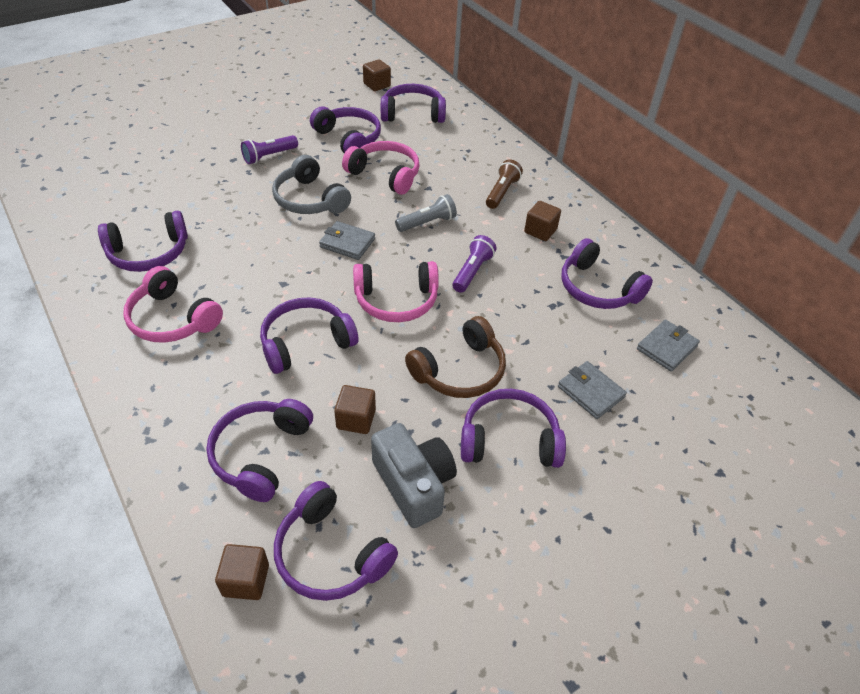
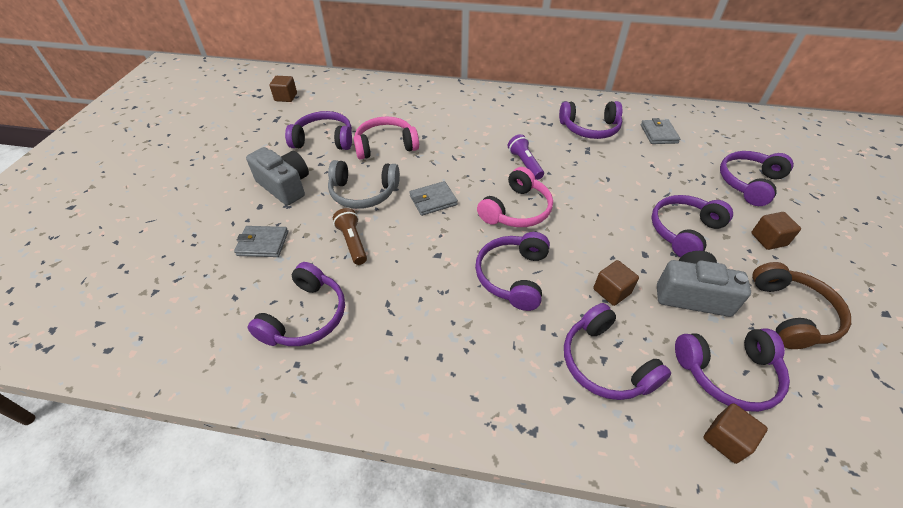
camera: 45 degrees left, 0 degrees up
pink headphones [123,266,223,343] -> none
purple flashlight [241,135,298,164] -> grey camera [246,147,309,206]
purple headphones [381,84,446,123] -> purple headphones moved to [720,151,794,206]
grey flashlight [395,194,457,232] -> none
brown headphones [405,316,506,398] -> brown headphones moved to [752,262,851,349]
brown flashlight [486,160,523,209] -> brown flashlight moved to [333,208,367,265]
brown cube [524,201,561,241] -> brown cube moved to [751,212,801,250]
grey wallet [558,361,627,419] -> grey wallet moved to [234,226,288,257]

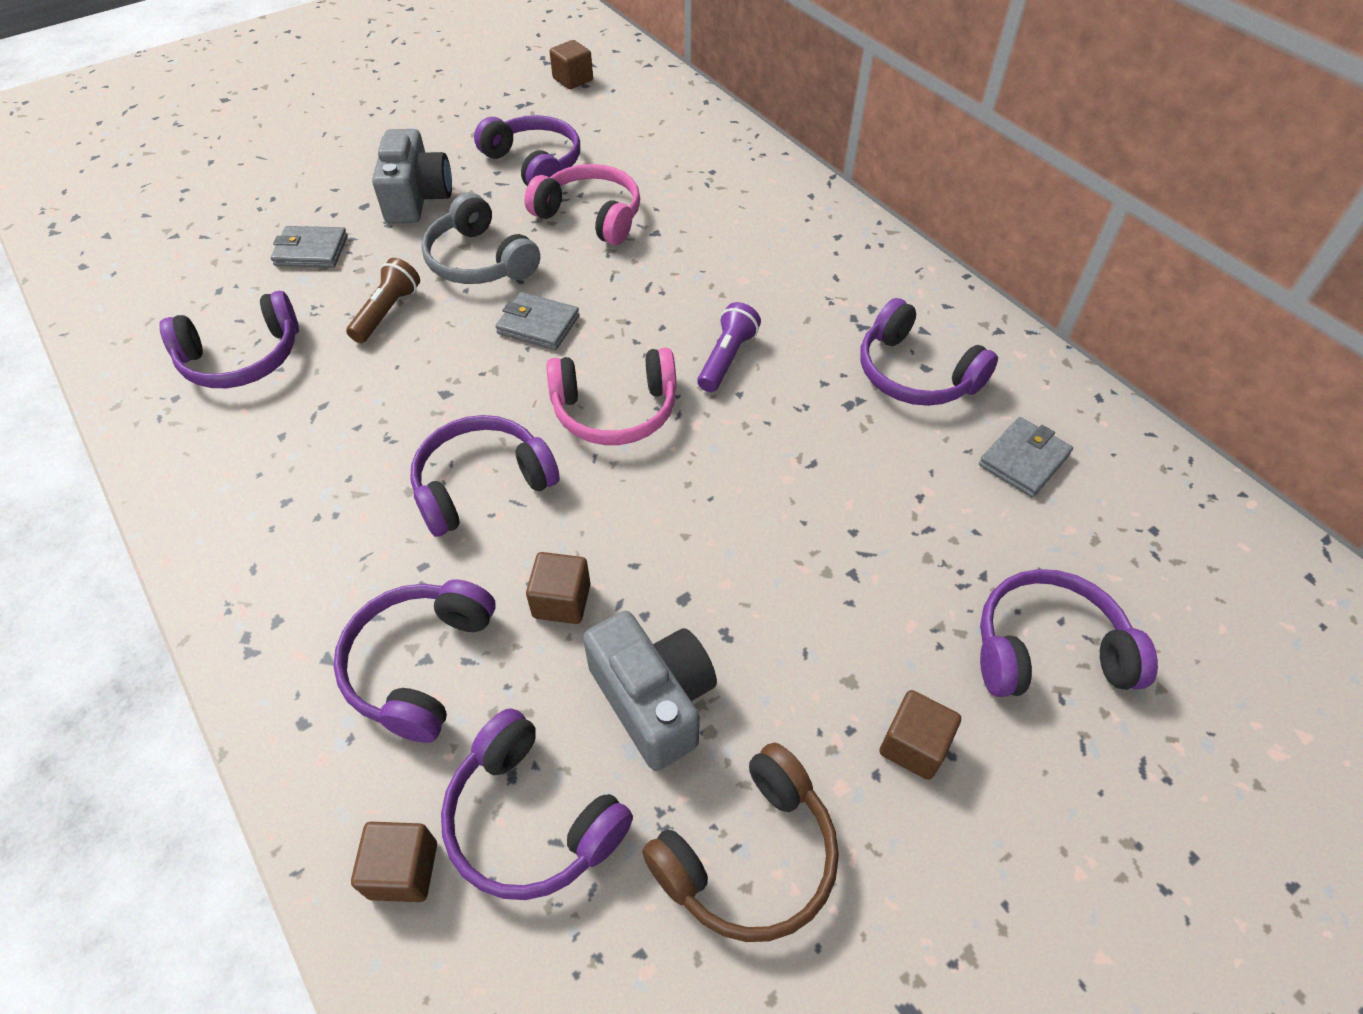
camera: 45 degrees right, 5 degrees up
grey wallet [234,226,288,257] -> grey wallet turned 45 degrees counterclockwise [271,226,348,268]
purple headphones [651,195,733,258] -> none

